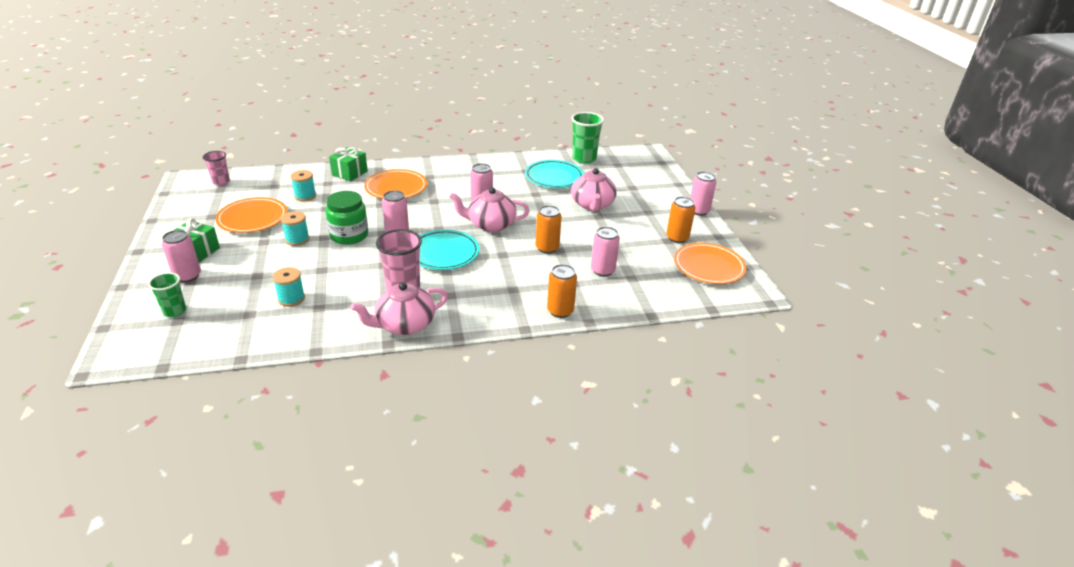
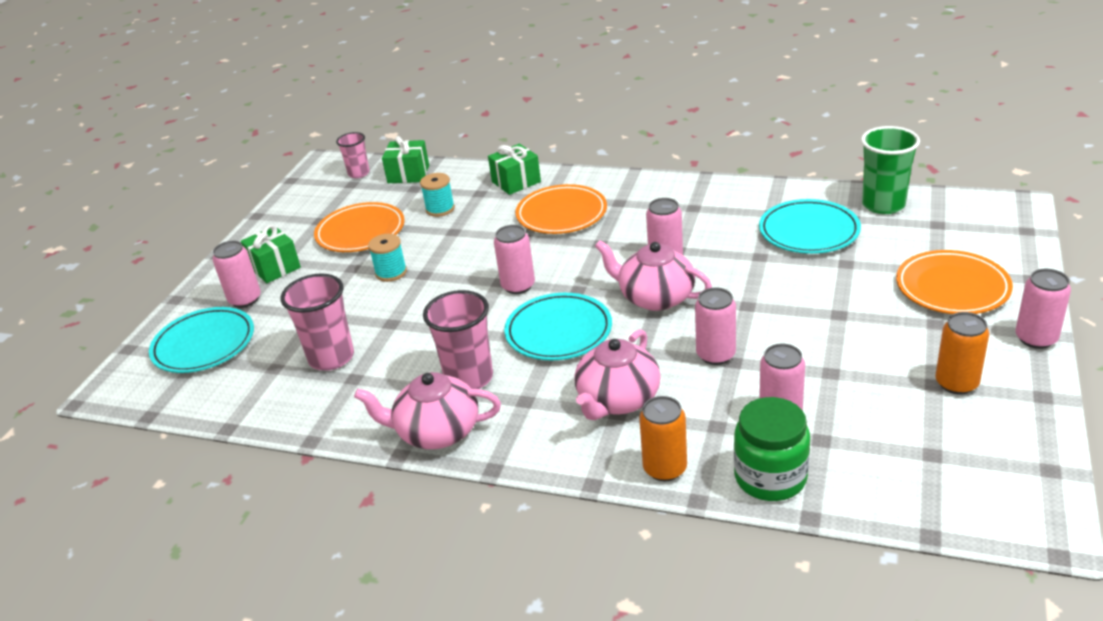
camera: 35 degrees right, 0 degrees up
green cup [148,272,186,317] -> turquoise plate [149,307,254,373]
turquoise spool [273,267,305,307] -> pink cup [281,273,354,371]
green jar [326,191,368,245] -> green jar moved to [734,397,810,501]
orange can [536,205,562,254] -> pink can [695,288,736,365]
pink teapot [571,168,617,211] -> pink teapot moved to [574,329,661,420]
orange plate [674,243,747,284] -> orange plate moved to [896,250,1013,314]
none -> green gift [382,136,429,183]

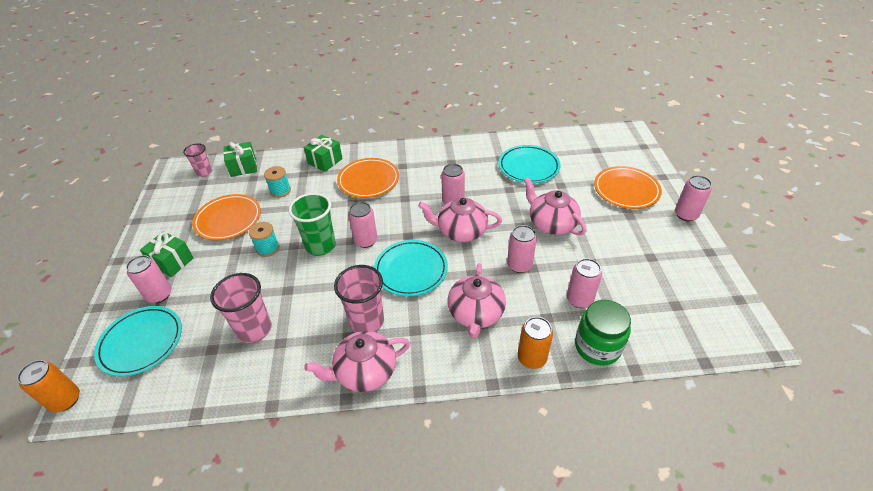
camera: 25 degrees left, 10 degrees up
green cup [861,126,920,214] -> green cup moved to [289,193,336,256]
orange can [935,312,989,395] -> orange can moved to [17,360,80,412]
none -> pink teapot [524,177,586,236]

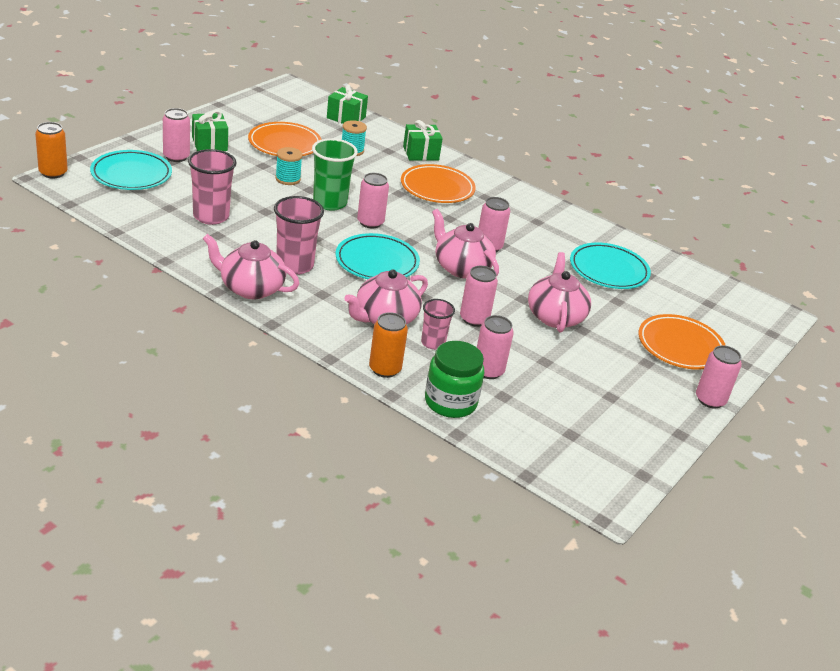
camera: 35 degrees right, 10 degrees down
pink cup [183,143,212,177] -> pink cup moved to [421,299,455,350]

